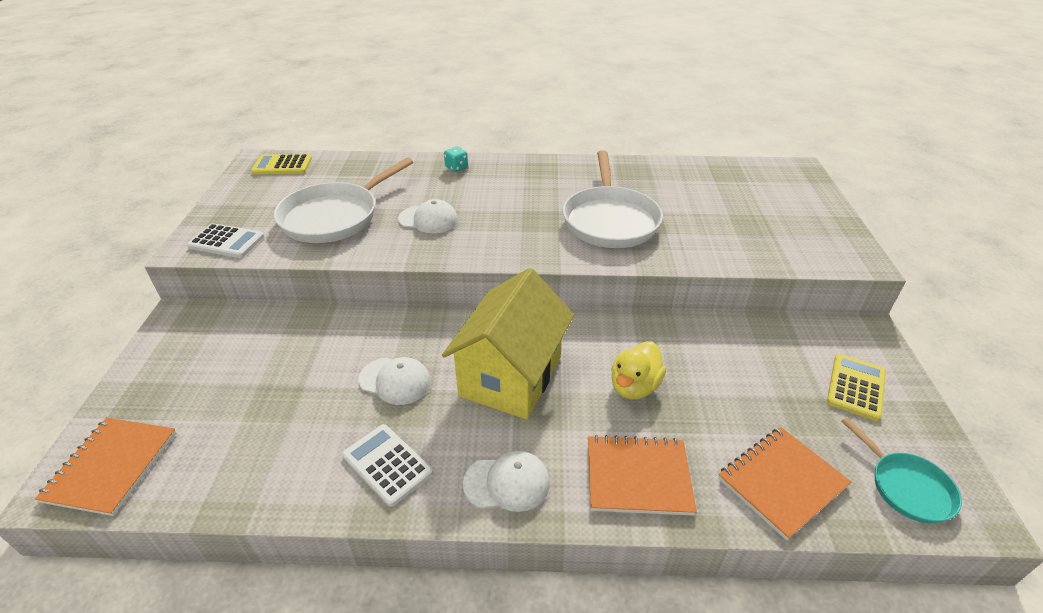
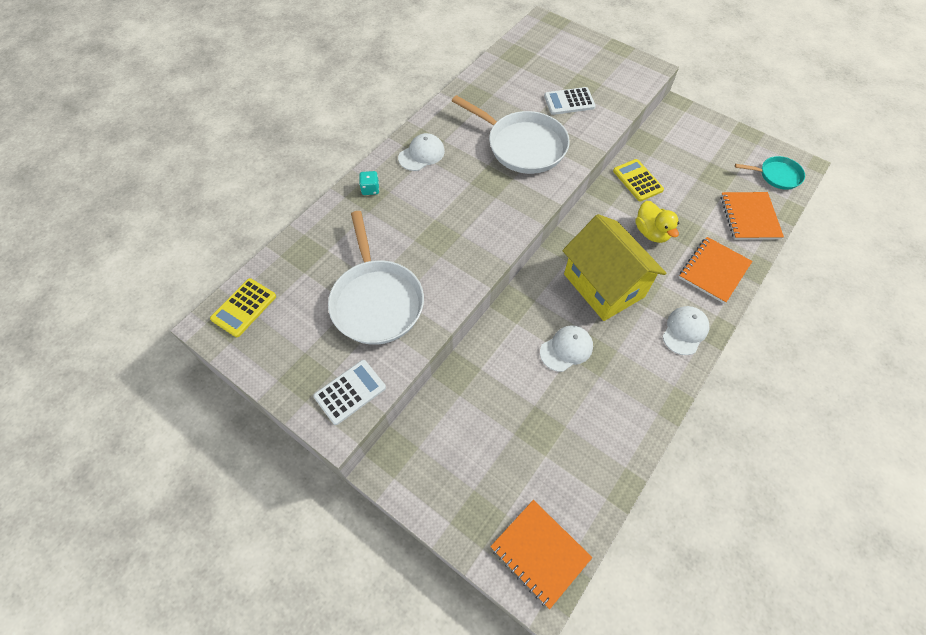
camera: 55 degrees left, 20 degrees up
white calculator [342,424,433,507] -> white calculator moved to [544,87,596,115]
white cap [398,199,458,233] -> white cap moved to [398,133,445,171]
yellow calculator [827,354,886,421] -> yellow calculator moved to [613,159,664,201]

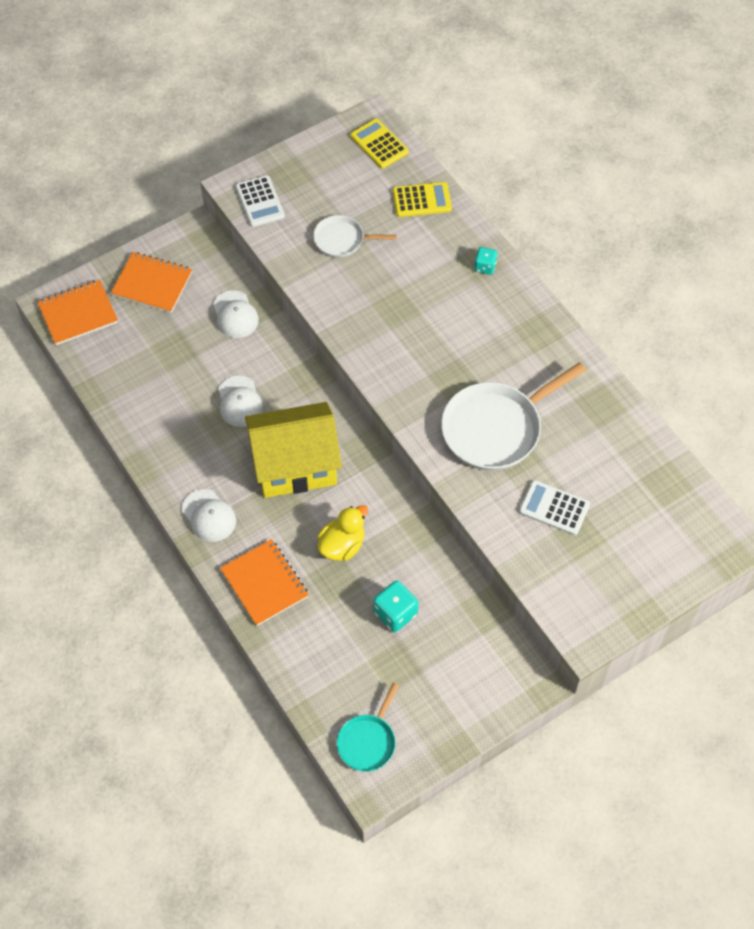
camera: 110 degrees right, 0 degrees up
white pan [328,211,424,345] -> white pan [313,215,397,258], size x0.55
white cap [398,133,445,171] -> white cap moved to [213,290,259,338]
white calculator [544,87,596,115] -> white calculator turned 75 degrees counterclockwise [519,480,590,535]
yellow calculator [613,159,664,201] -> yellow calculator moved to [393,182,452,217]
yellow duck [635,201,679,243] -> yellow duck turned 135 degrees clockwise [317,505,368,561]
orange notebook [721,192,784,240] -> orange notebook moved to [111,252,192,313]
none -> turquoise dice [373,580,419,632]

